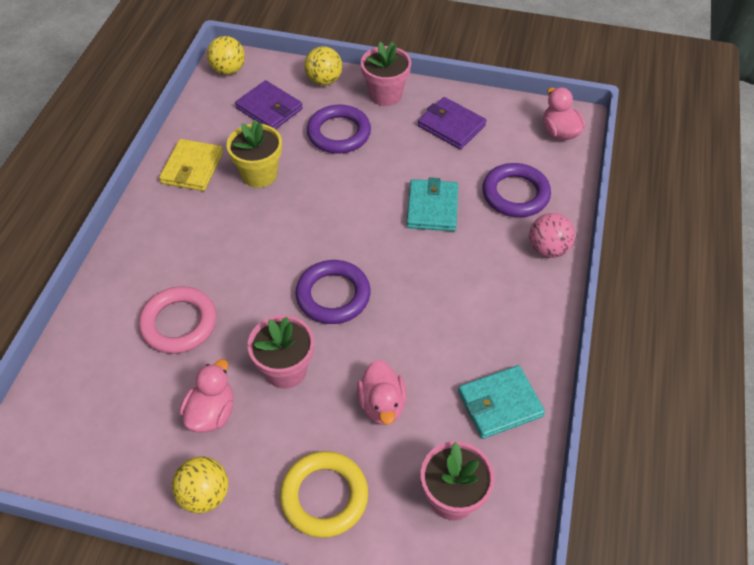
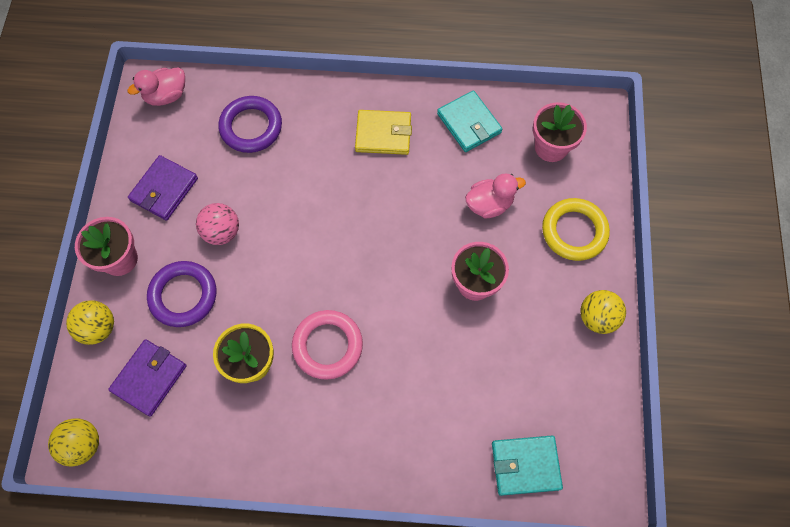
camera: 100 degrees left, 15 degrees up
pink ring [139,286,216,354] -> pink ring moved to [292,310,363,380]
yellow wallet [159,139,223,191] -> yellow wallet moved to [355,110,412,155]
pink duck [180,359,233,433] -> none
purple ring [295,260,370,324] -> none
turquoise wallet [407,177,458,231] -> turquoise wallet moved to [492,436,563,496]
pink ball [529,213,575,258] -> pink ball moved to [196,203,239,245]

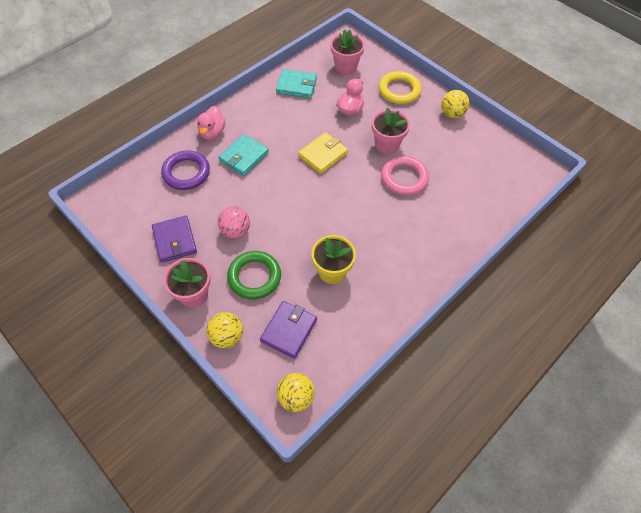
camera: 50 degrees left, 10 degrees down
purple wallet [108,339,187,417] -> purple wallet turned 45 degrees clockwise [260,301,317,359]
pink duck [127,67,185,106] -> pink duck moved to [197,106,226,140]
purple ring [147,261,216,327] -> green ring [227,251,281,300]
pink ring [292,310,363,380] -> pink ring moved to [381,156,429,196]
yellow wallet [355,110,412,155] -> yellow wallet moved to [298,132,348,174]
turquoise wallet [492,436,563,496] -> turquoise wallet moved to [218,134,269,176]

